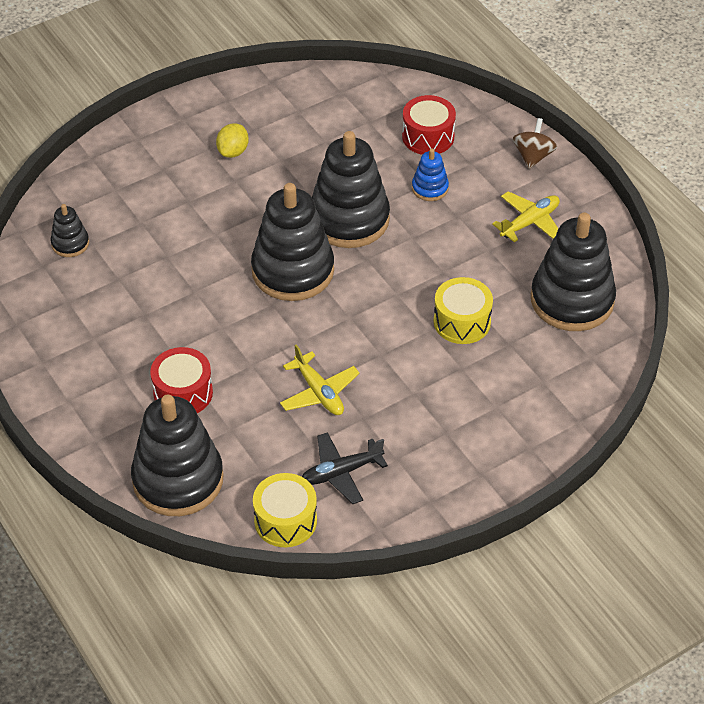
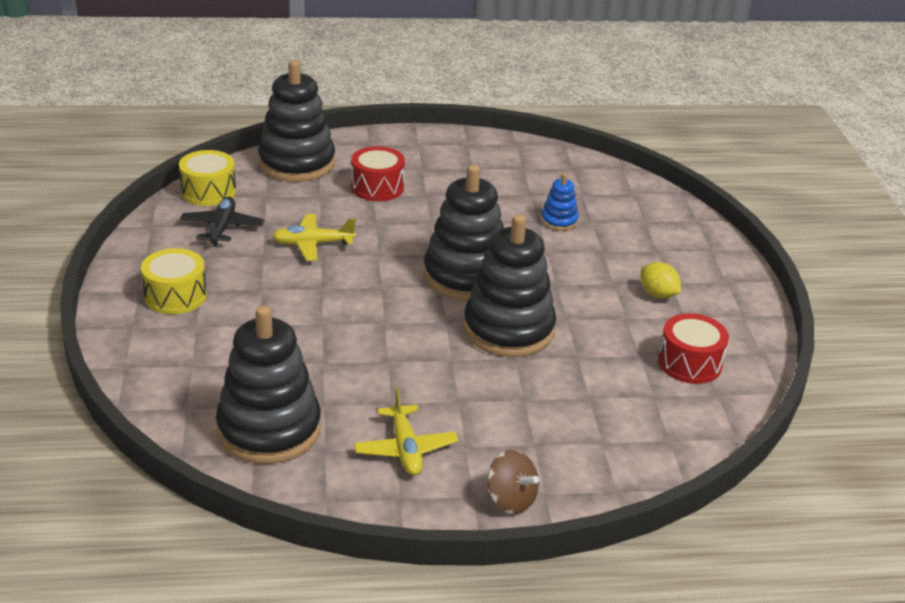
camera: 115 degrees right, 15 degrees down
black stacking toy [51,204,89,257] -> none
red drum [402,95,456,155] -> red drum moved to [658,313,729,384]
blue stacking toy [412,149,449,201] -> blue stacking toy moved to [541,173,579,231]
yellow drum [434,277,493,344] -> yellow drum moved to [141,248,207,314]

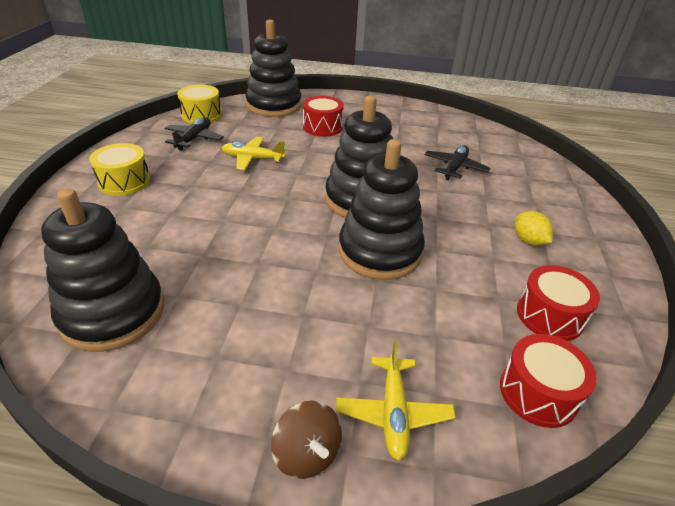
camera: 15 degrees right, 5 degrees up
yellow plane [354,388,459,476] -> yellow plane moved to [336,340,456,461]
blue stacking toy [541,173,579,231] -> black plane [425,145,490,180]
none -> red drum [500,334,597,428]

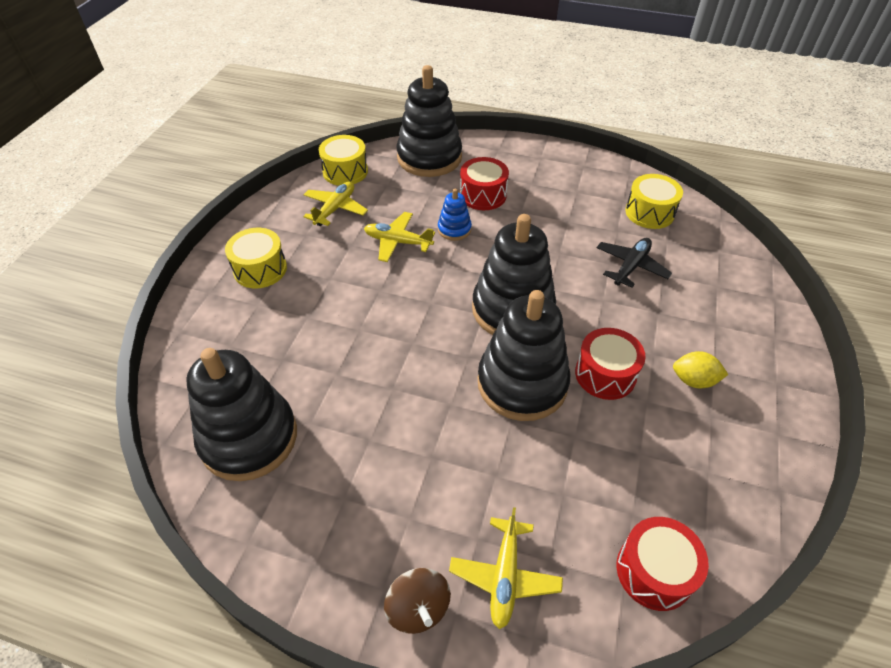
camera: 10 degrees right, 10 degrees up
black plane [165,117,224,151] -> yellow plane [303,182,368,226]
yellow lemon [515,211,553,246] -> yellow lemon turned 60 degrees counterclockwise [673,351,728,388]
red drum [517,265,600,341] -> red drum moved to [575,328,646,400]
none -> blue stacking toy [438,189,472,241]
none -> yellow drum [625,174,683,229]

